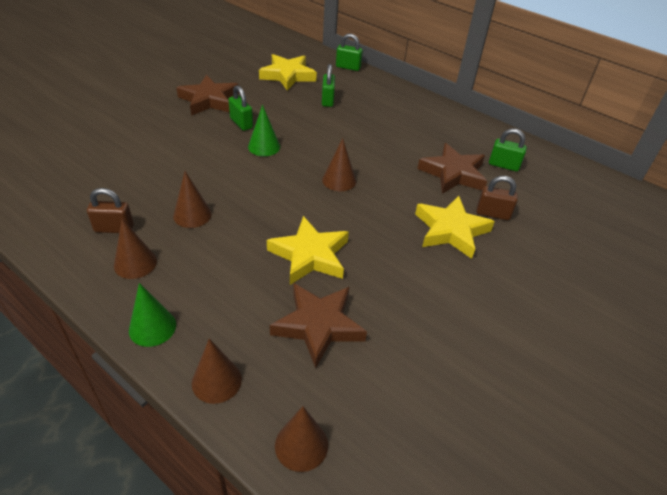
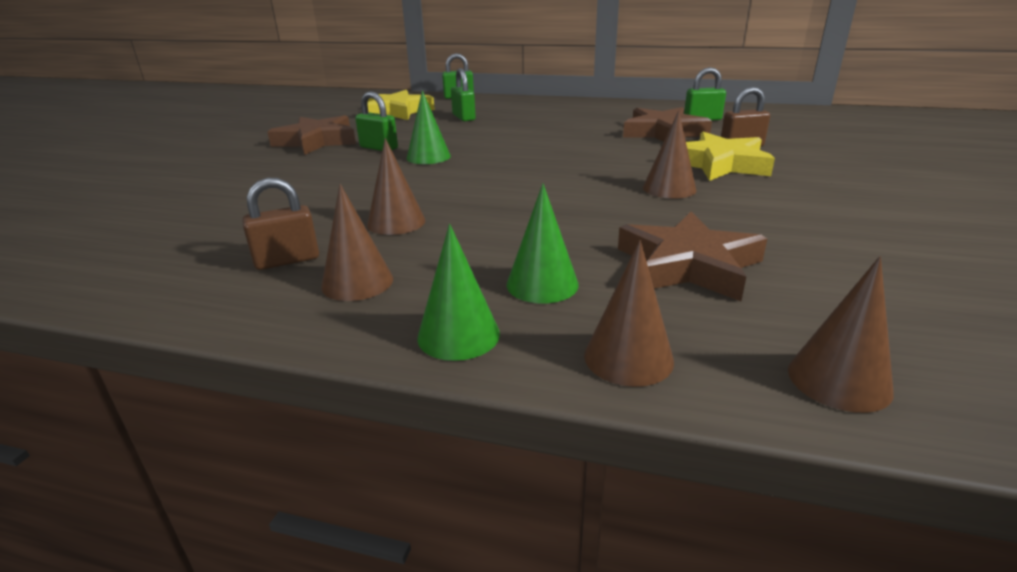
camera: 20 degrees left, 15 degrees down
yellow star [267,216,349,285] -> none
brown cone [322,138,356,191] -> brown cone moved to [643,111,697,199]
none -> green cone [507,184,579,303]

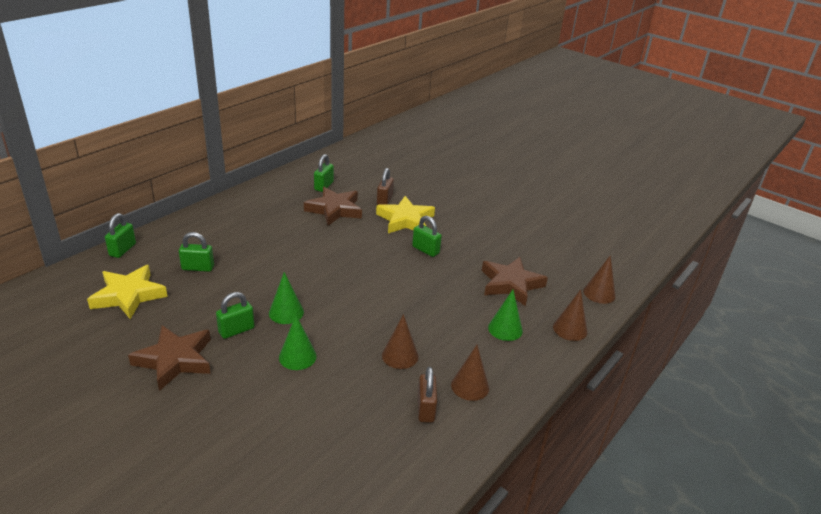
camera: 70 degrees left, 5 degrees up
green cone [417,224,500,361] -> green cone moved to [279,315,317,370]
brown cone [643,111,697,199] -> green padlock [412,216,442,257]

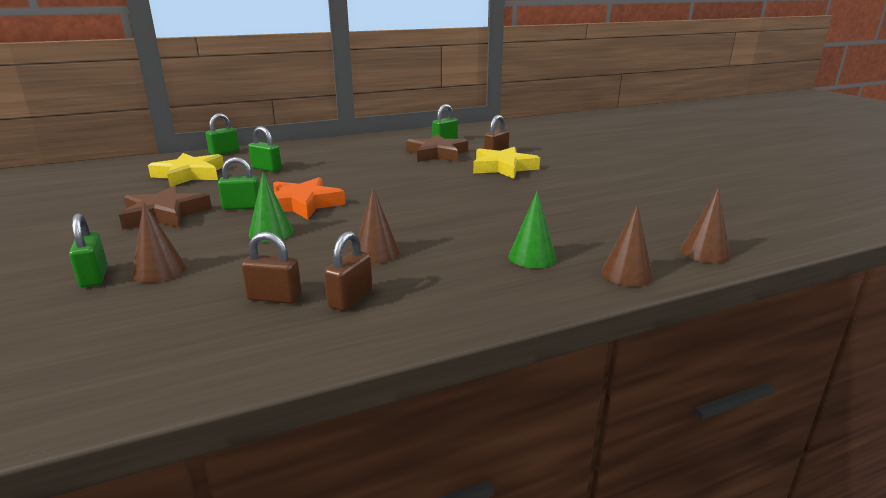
camera: 30 degrees right, 10 degrees down
green cone [269,272,304,324] -> orange star [273,177,345,220]
green padlock [412,216,442,257] -> green padlock moved to [69,213,107,288]
brown cone [451,345,489,401] -> brown cone moved to [132,202,187,283]
brown star [482,257,548,306] -> none
none -> brown padlock [241,232,302,304]

